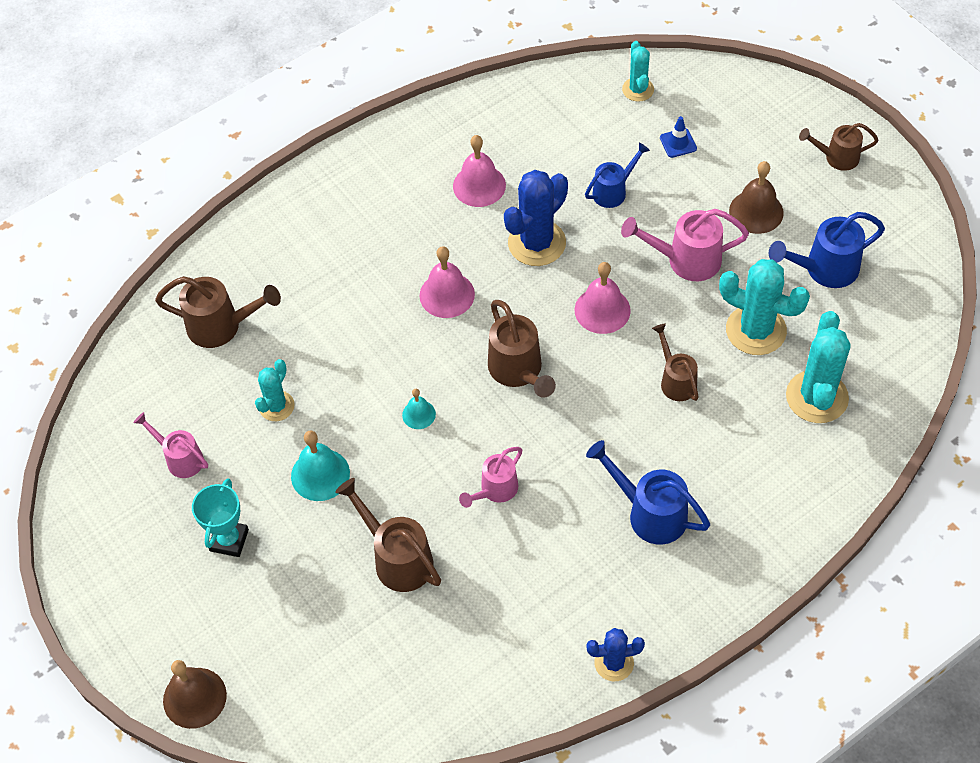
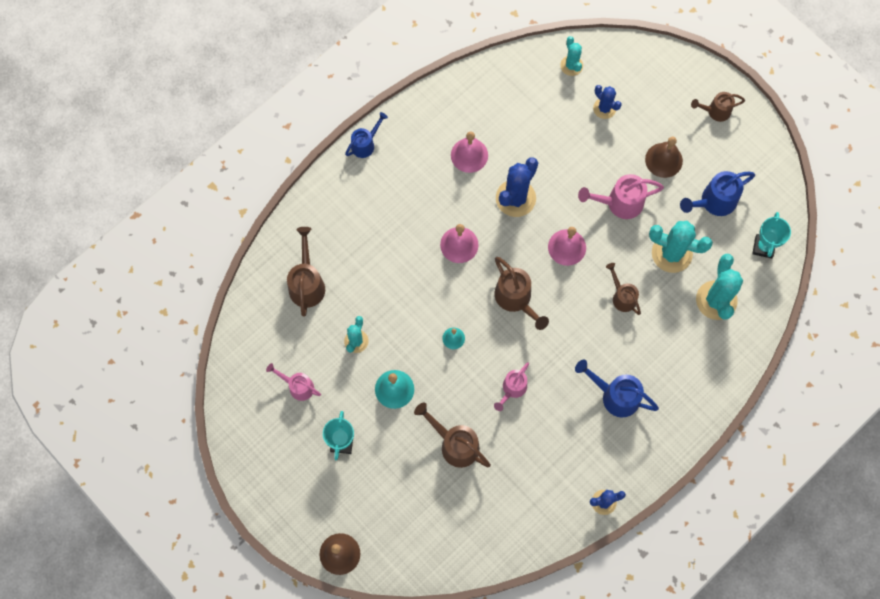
camera: 10 degrees left, 15 degrees up
brown watering can [155,276,281,348] -> brown watering can turned 90 degrees counterclockwise [287,227,325,317]
blue watering can [585,142,650,208] -> blue watering can moved to [345,112,388,158]
blue traffic cone [660,116,697,158] -> blue cactus [593,85,622,119]
none -> turquoise trophy [752,212,791,258]

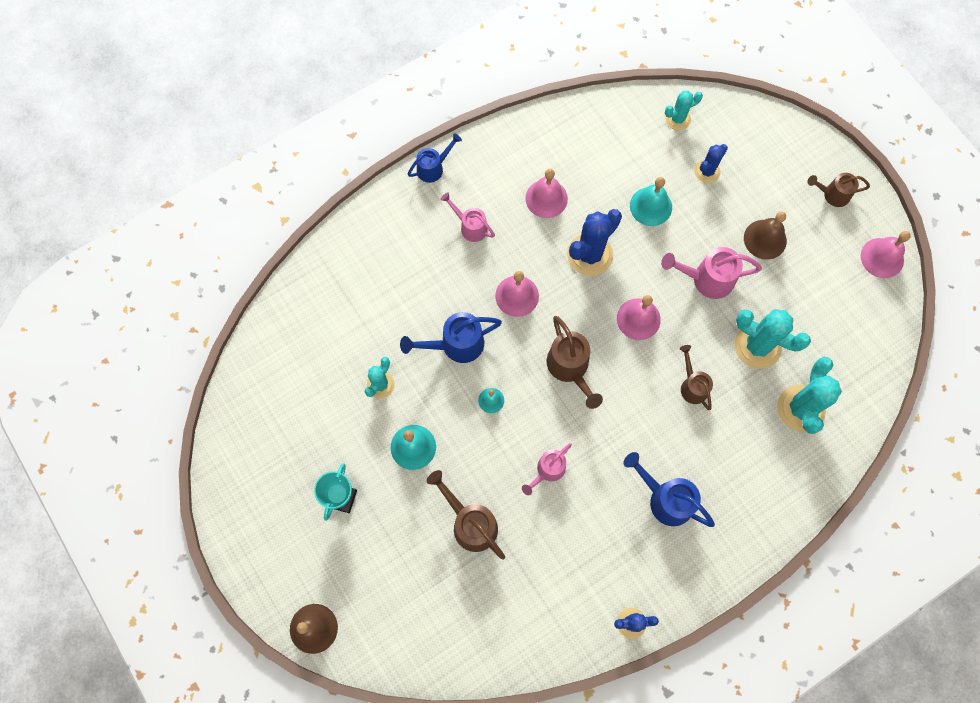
camera: 10 degrees right, 0 degrees up
pink watering can [266,363,321,401] -> pink watering can moved to [441,192,495,242]
brown watering can [287,227,325,317] -> none
turquoise cactus [560,36,583,76] -> turquoise cactus turned 75 degrees clockwise [665,91,703,130]
blue cactus [593,85,622,119] -> blue cactus turned 75 degrees clockwise [694,144,728,183]
blue watering can [680,171,755,216] -> blue watering can moved to [400,312,502,363]
turquoise trophy [752,212,791,258] -> none
none -> turquoise bell [630,177,672,226]
none -> pink bell [861,231,911,278]

